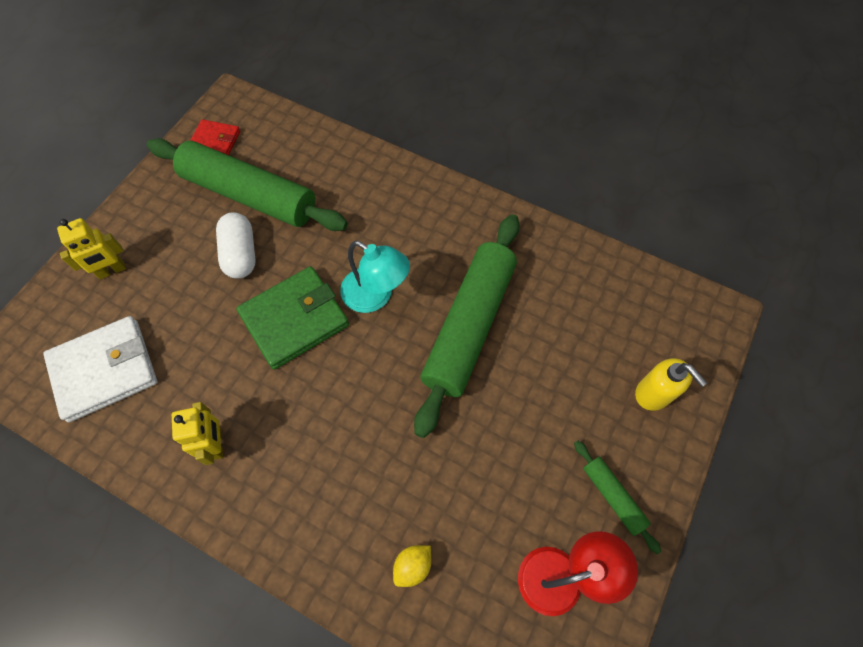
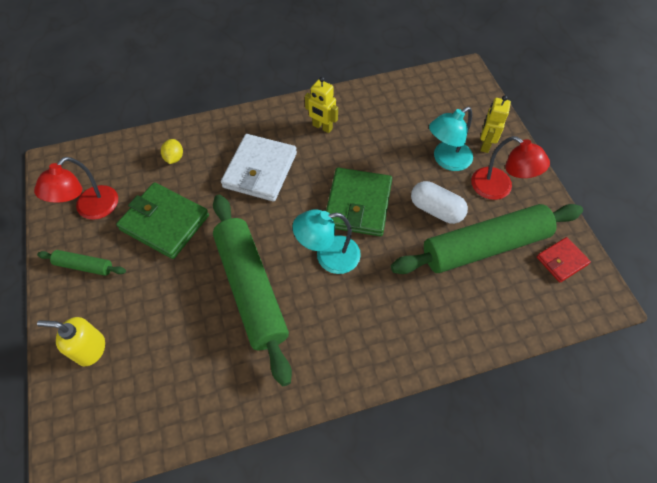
camera: 135 degrees right, 5 degrees down
white wallet [43,316,157,422] -> white wallet moved to [221,134,297,201]
none -> green wallet [116,182,209,259]
none -> turquoise lamp [429,107,473,171]
none -> red lamp [471,136,550,200]

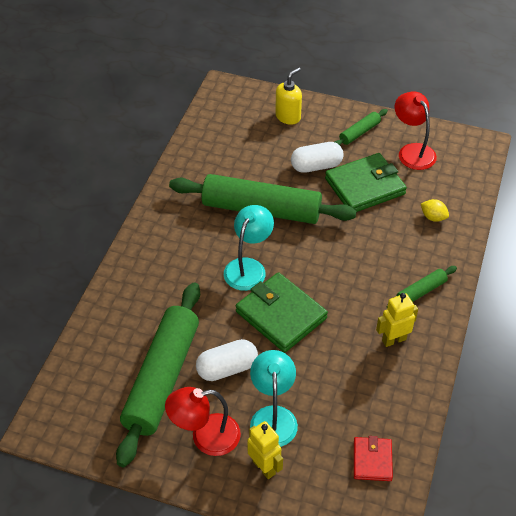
camera: 125 degrees right, 10 degrees down
white wallet [221,134,297,201] -> none
red wallet [537,237,591,282] -> red wallet moved to [354,436,393,481]
none -> white capsule [291,142,344,173]
none -> green rolling pin [387,266,457,307]

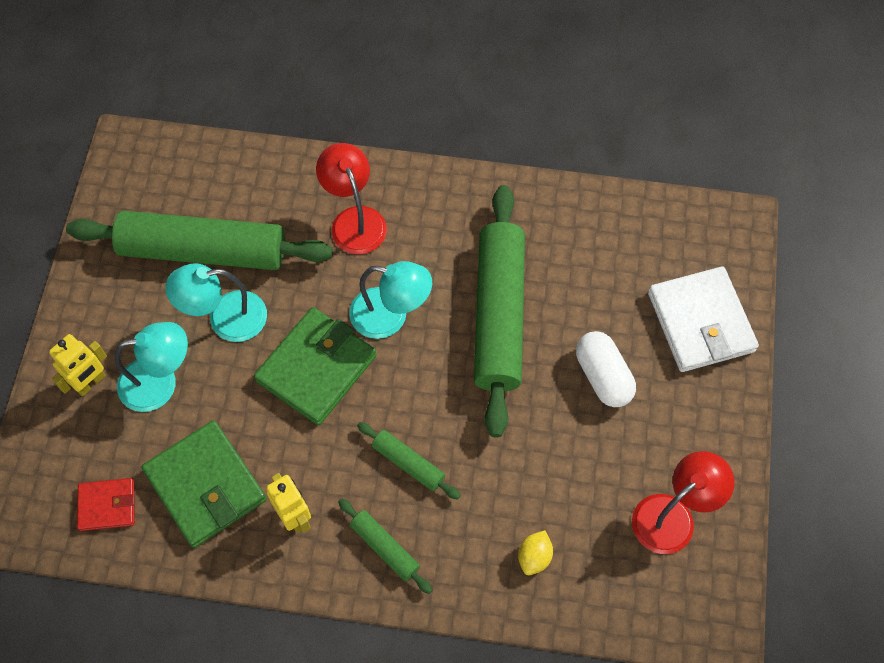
camera: 80 degrees right, 15 degrees up
red lamp [165,387,241,456] -> red lamp moved to [316,143,387,254]
white capsule [196,339,258,381] -> turquoise lamp [165,263,267,342]
yellow soap dispenser [275,67,302,125] -> white wallet [648,266,759,372]
green wallet [325,153,407,212] -> green wallet moved to [141,420,267,548]
green rolling pin [335,109,388,145] -> green rolling pin moved to [357,422,461,500]

